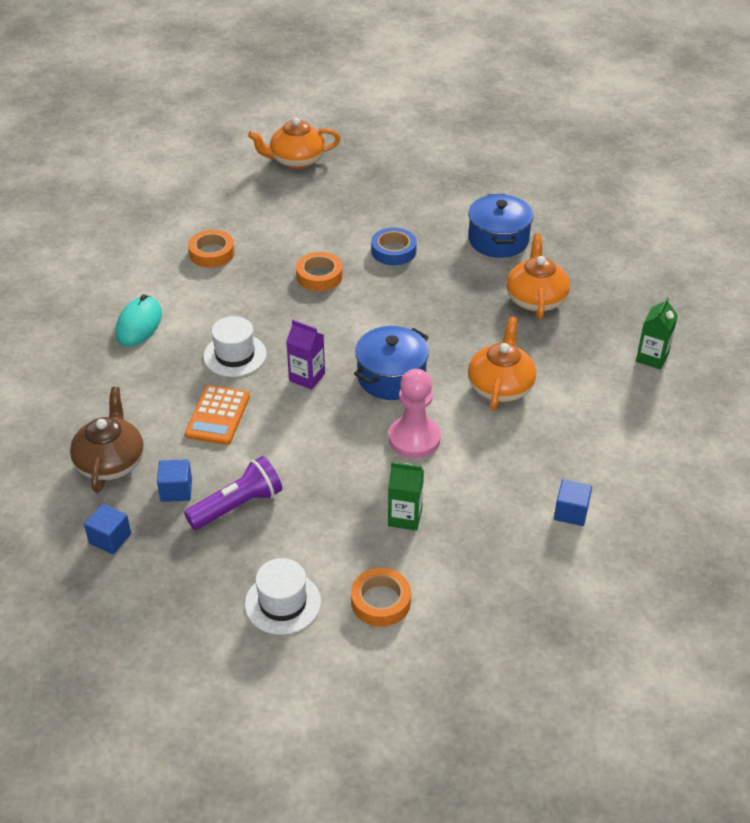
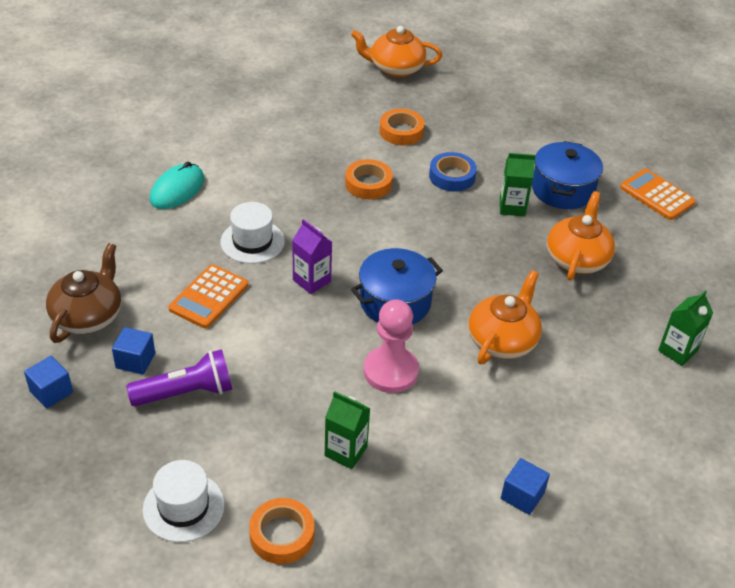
camera: 15 degrees right, 0 degrees up
orange tape [188,230,235,268] -> orange tape moved to [380,109,425,145]
none -> green carton [500,153,536,216]
none -> orange calculator [620,169,696,220]

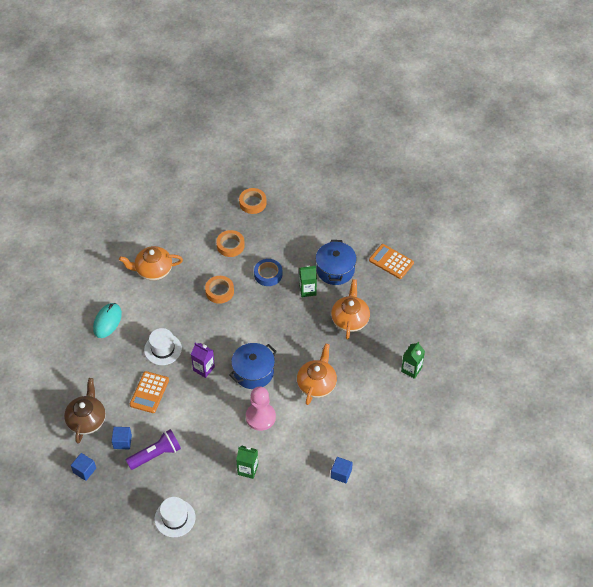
camera: 10 degrees left, 10 degrees up
orange tape [249,498,315,564] -> orange tape moved to [239,188,267,214]
orange teapot [351,26,442,77] -> orange teapot moved to [119,246,183,280]

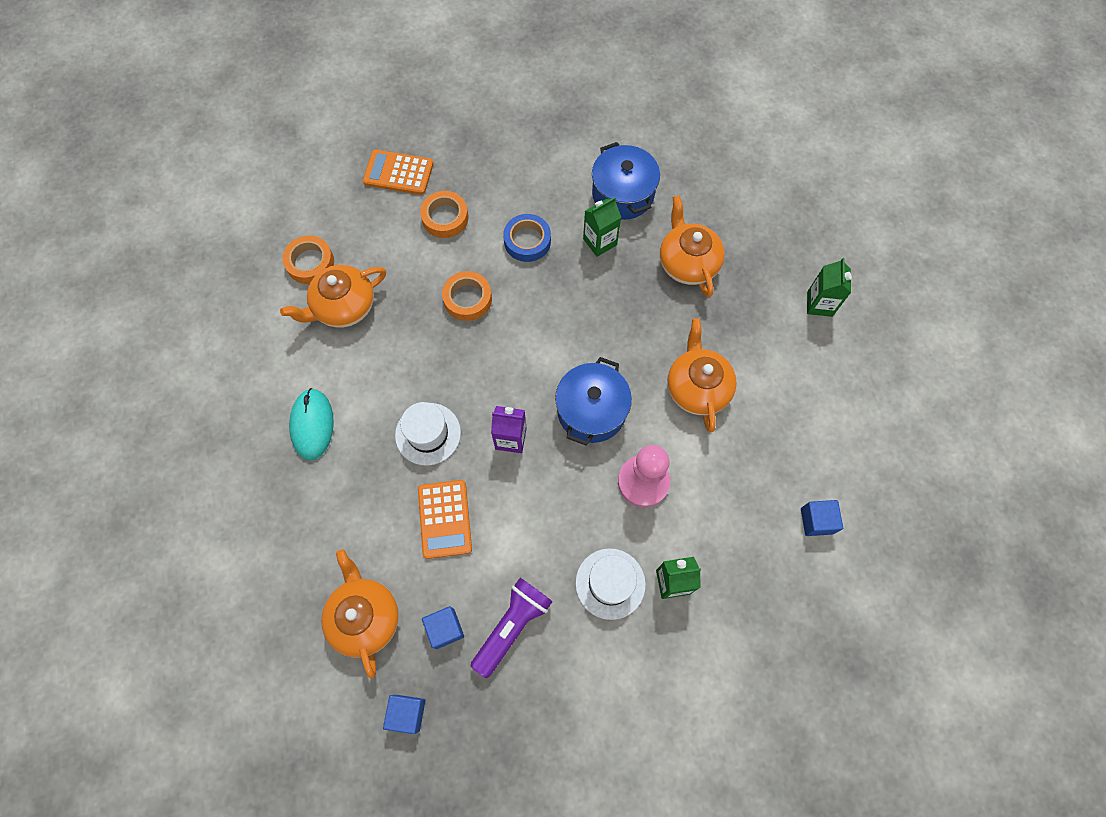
camera: 25 degrees left, 15 degrees up
brown teapot [64,378,106,444] -> orange teapot [321,549,399,679]
white hat [154,497,196,537] -> white hat moved to [575,548,646,620]
orange tape [239,188,267,214] -> orange tape moved to [282,235,334,284]
orange calculator [369,244,414,279] -> orange calculator moved to [363,150,434,195]

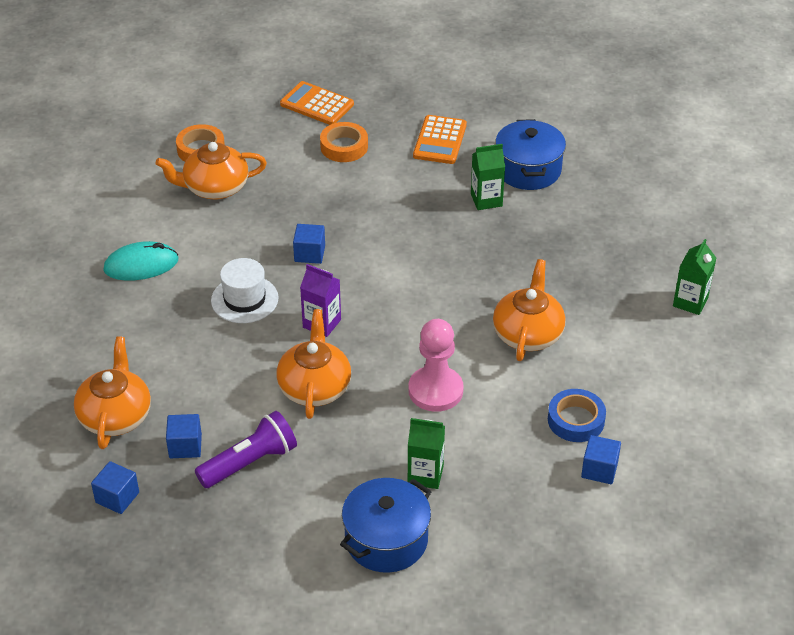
camera: 20 degrees right, 25 degrees down
turquoise mouse [289,388,334,460] -> turquoise mouse turned 60 degrees clockwise [103,241,179,281]
orange calculator [418,480,472,559] -> orange calculator moved to [413,115,467,164]
orange tape [442,271,492,321] -> none
blue tape [503,214,551,262] -> blue tape moved to [548,389,606,442]
blue pot [555,357,632,446] -> blue pot moved to [340,478,432,573]
white hat [575,548,646,620] -> none
orange teapot [660,195,725,297] -> orange teapot moved to [276,309,351,419]
none -> blue cube [293,224,325,264]

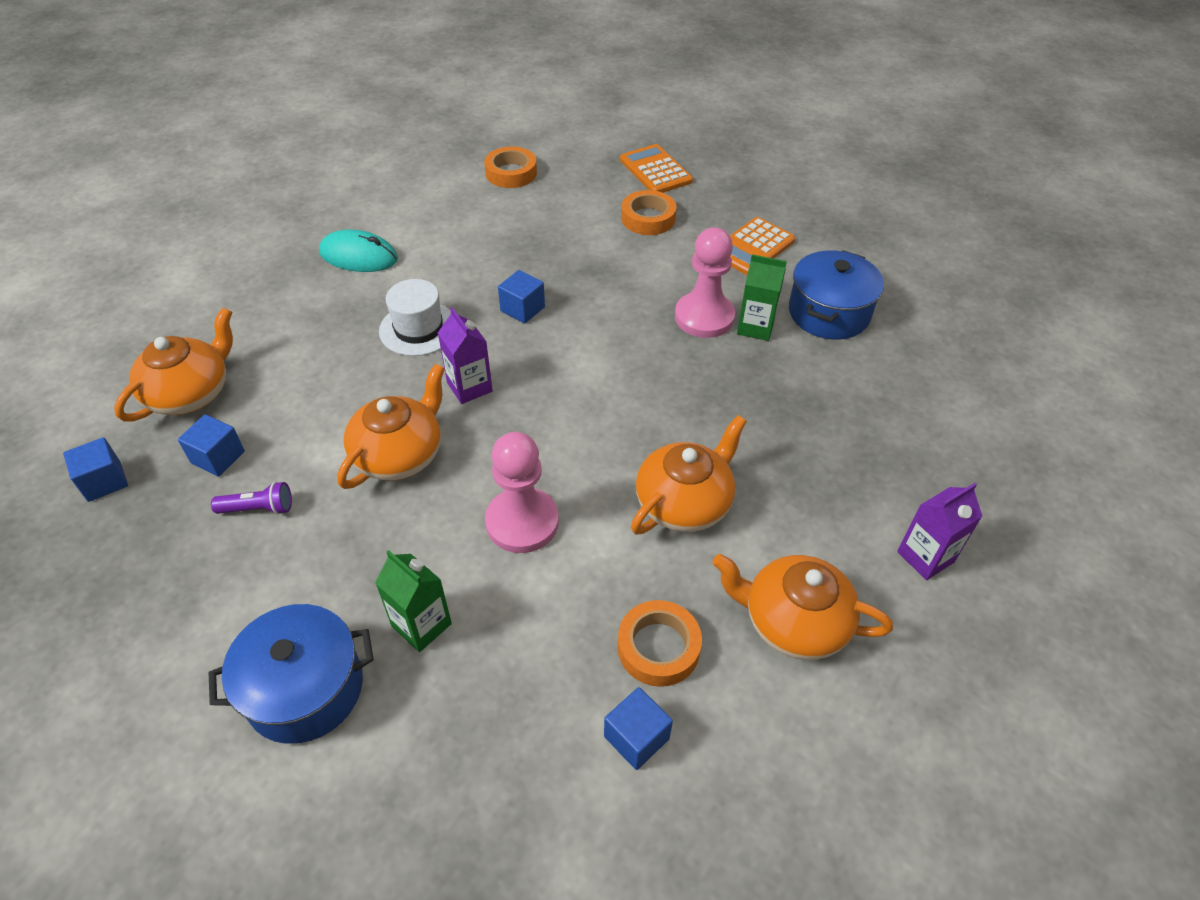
camera: 30 degrees right, 5 degrees up
orange teapot [156,142,267,200] -> orange teapot moved to [712,554,893,660]
purple flashlight [195,411,297,488] -> purple flashlight [211,482,292,515], size x0.57
blue tape [548,389,606,442] -> orange tape [618,600,702,687]
green carton [673,239,716,315] -> purple carton [897,483,982,580]
none -> pink pawn [675,227,735,338]

